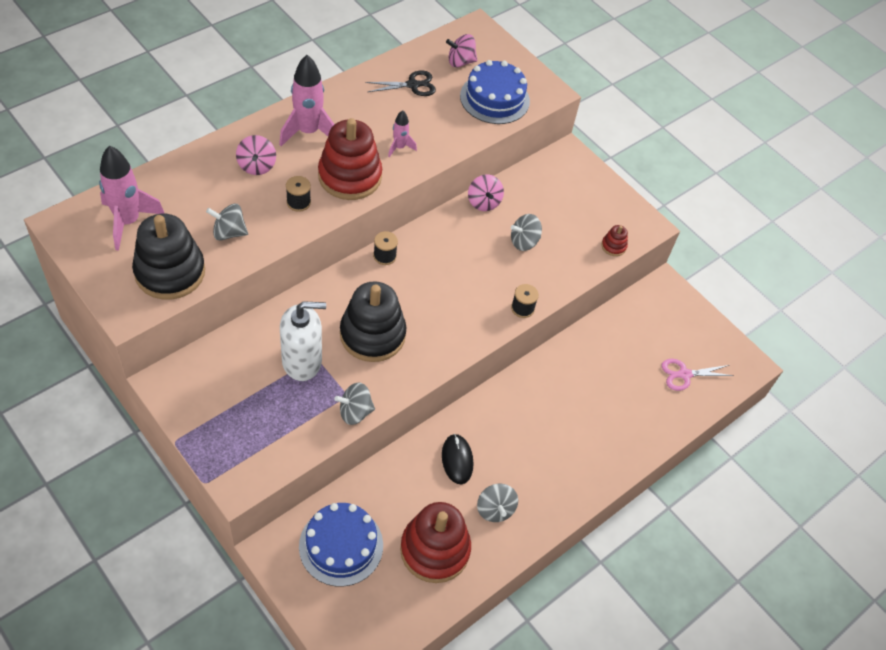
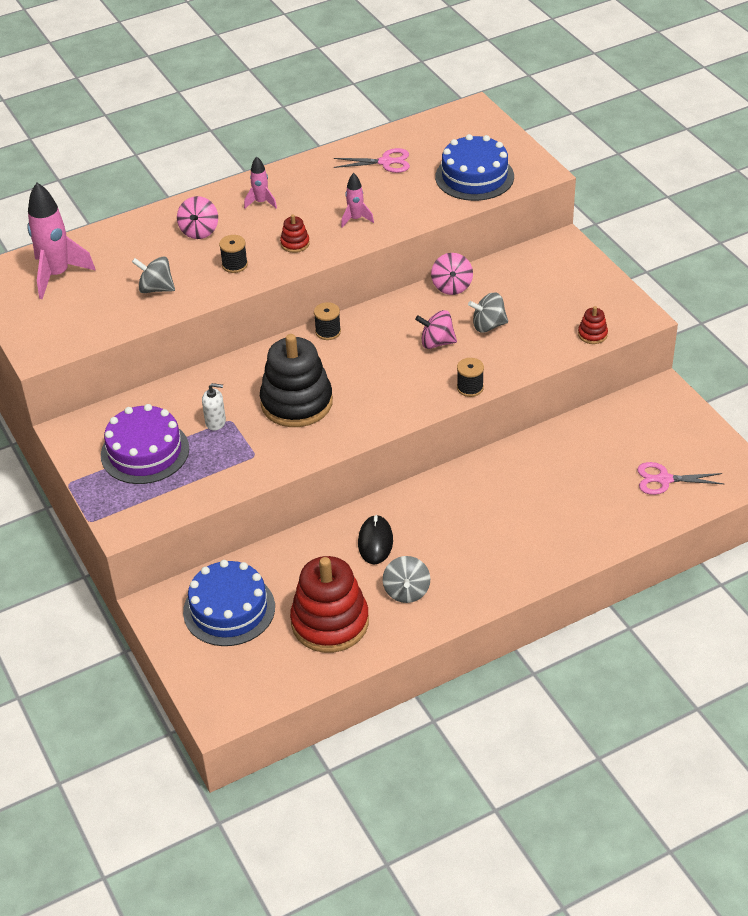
camera: 20 degrees right, 10 degrees down
black stacking toy [132,214,205,300] -> none
pink rocket [279,55,334,146] -> pink rocket [244,156,277,209], size x0.51
white soap dispenser [280,301,326,381] -> white soap dispenser [202,383,226,431], size x0.48
red stacking toy [318,118,382,200] -> red stacking toy [280,214,310,253], size x0.42
grey spinning top [334,382,375,425] -> none
black scissors [365,70,436,96] -> pink scissors [333,148,410,173]
pink spinning top [446,34,477,67] -> pink spinning top moved to [415,310,457,349]
none -> purple cake [101,404,189,484]

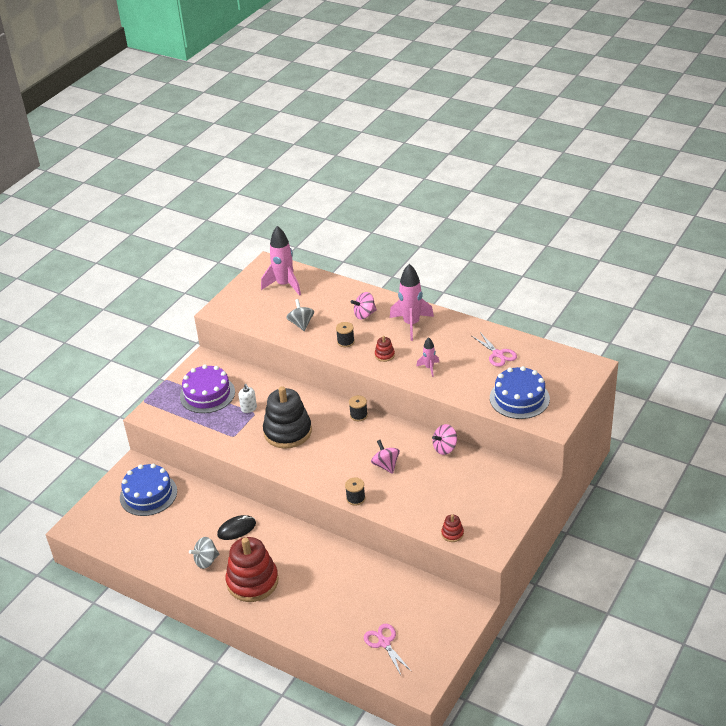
camera: 60 degrees right, 5 degrees down
pink rocket [244,156,277,209] -> pink rocket [390,264,434,341], size x1.95
red stacking toy [290,556,369,653] -> red stacking toy moved to [226,537,279,602]
grey spinning top [468,292,508,333] -> none

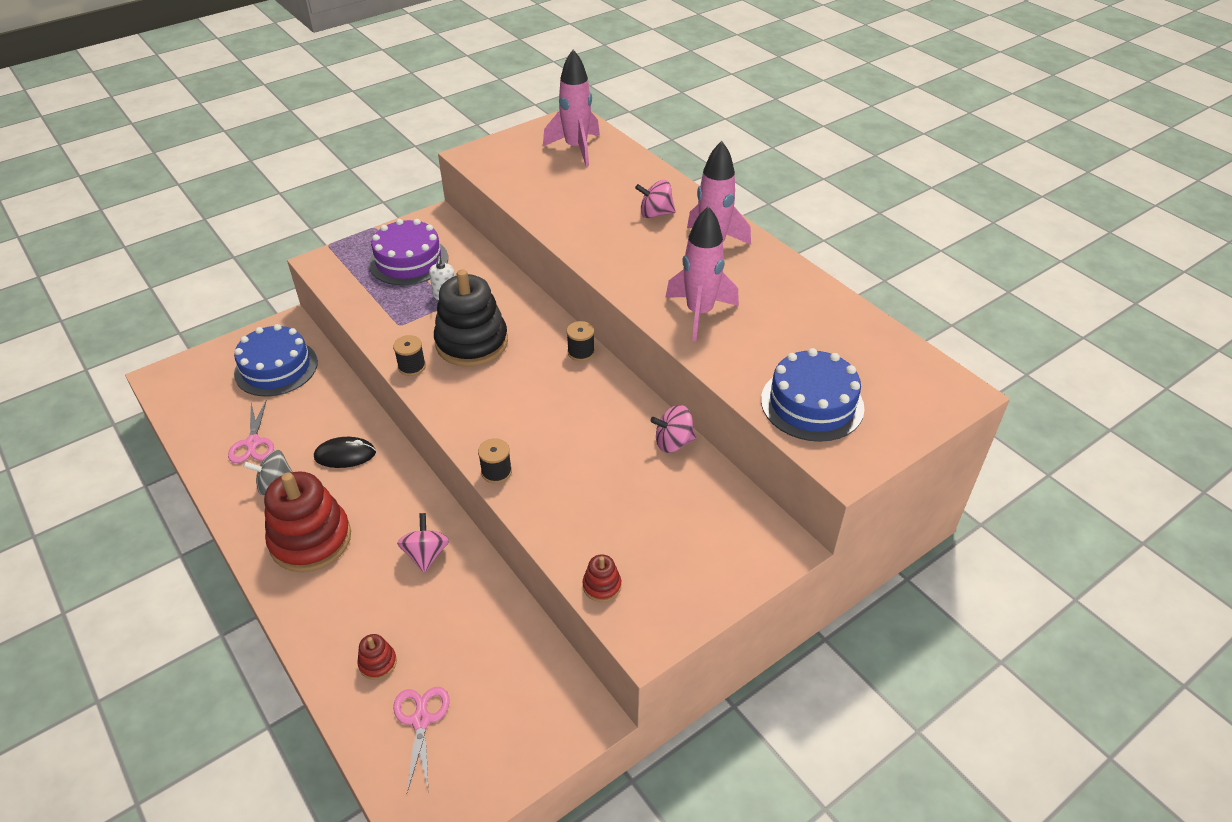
camera: 20 degrees right, 5 degrees up
grey spinning top [286,299,314,331] -> none
black spool [336,322,355,347] -> black spool moved to [393,335,426,376]
pink spinning top [371,440,400,474] -> pink spinning top moved to [397,513,449,573]
red stacking toy [375,336,395,362] -> red stacking toy moved to [357,634,397,680]
pink rocket [416,337,439,377] -> pink rocket [666,206,739,341], size x1.95
pink scissors [472,332,517,367] -> pink scissors moved to [228,401,274,463]

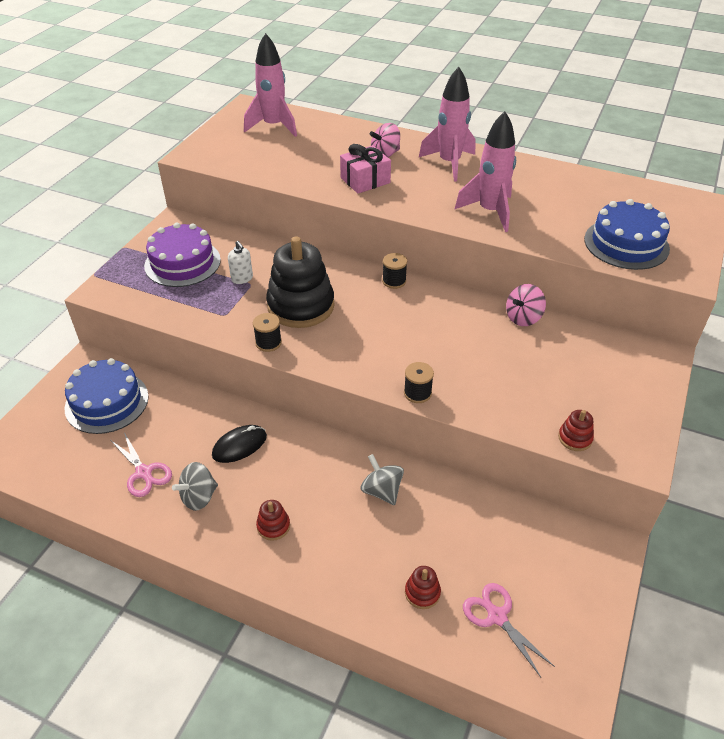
camera: 30 degrees left, 0 degrees up
red stacking toy [264,471,351,572] -> red stacking toy [256,500,290,541], size x0.42
pink spinning top [397,513,449,573] -> grey spinning top [361,454,404,505]
none -> pink gift [340,144,391,194]

